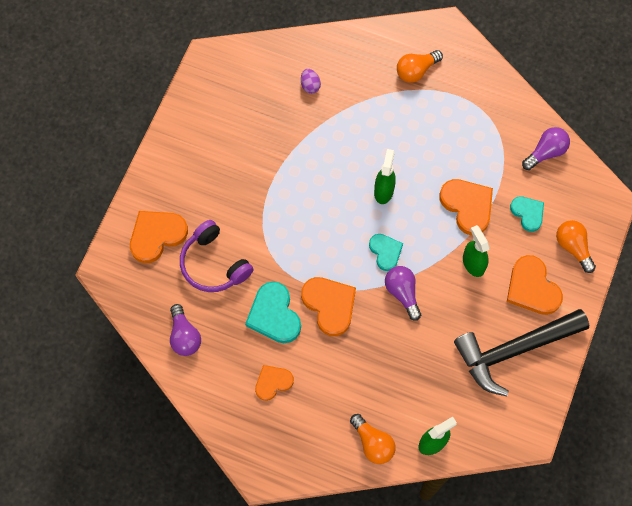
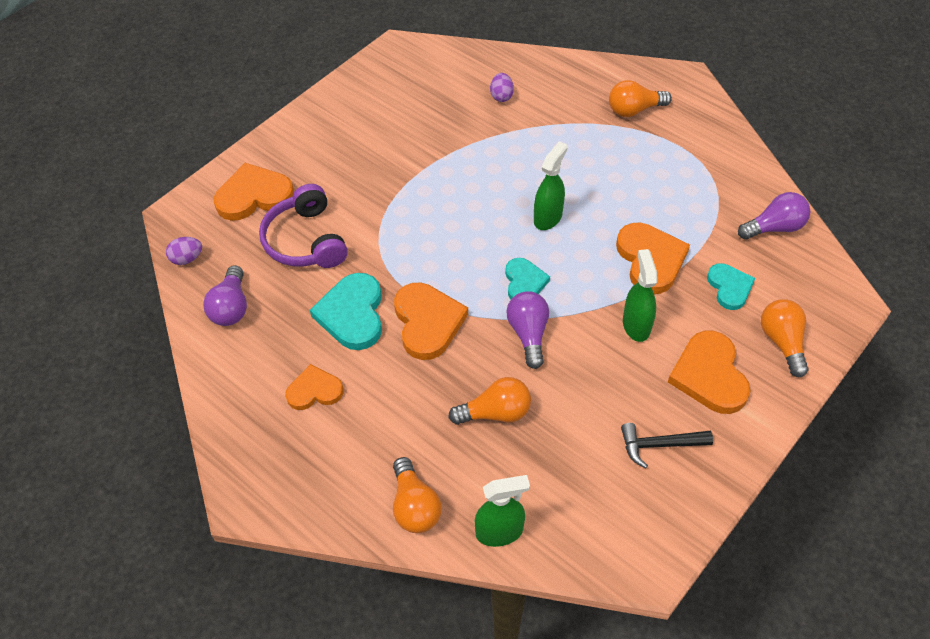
camera: 20 degrees right, 15 degrees down
black hammer [454,309,589,396] -> black hammer [621,423,713,468], size x0.45
none -> purple egg [166,237,202,265]
none -> orange light bulb [448,377,531,425]

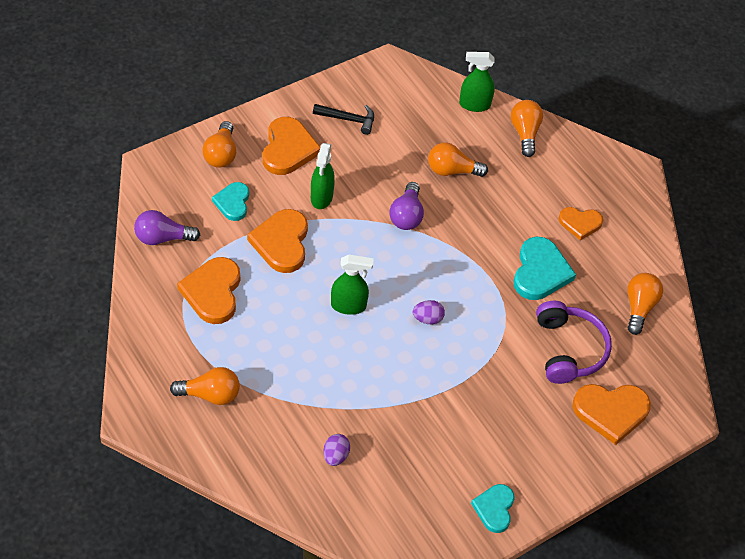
camera: 170 degrees left, 0 degrees up
purple egg [166,237,202,265] -> purple egg moved to [413,300,445,324]
purple light bulb [203,265,247,326] -> orange light bulb [627,273,663,335]
orange heart [394,283,468,360] -> orange heart moved to [177,257,240,324]
turquoise heart [505,258,550,299] -> turquoise heart moved to [471,484,515,533]
green spray bottle [534,142,568,230] -> green spray bottle turned 135 degrees counterclockwise [331,255,374,315]

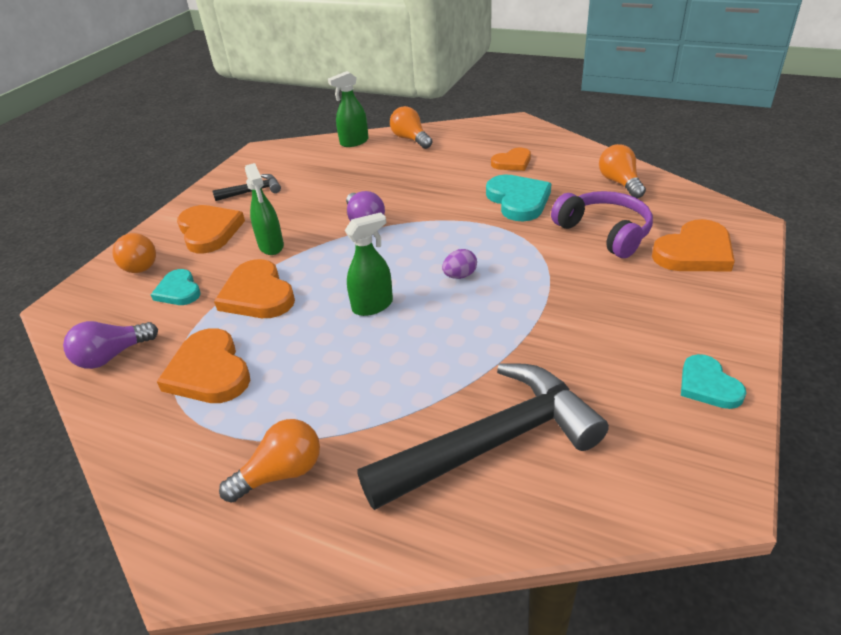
camera: 25 degrees left, 15 degrees down
purple egg [323,434,350,466] -> black hammer [357,363,609,510]
orange light bulb [428,142,488,177] -> none

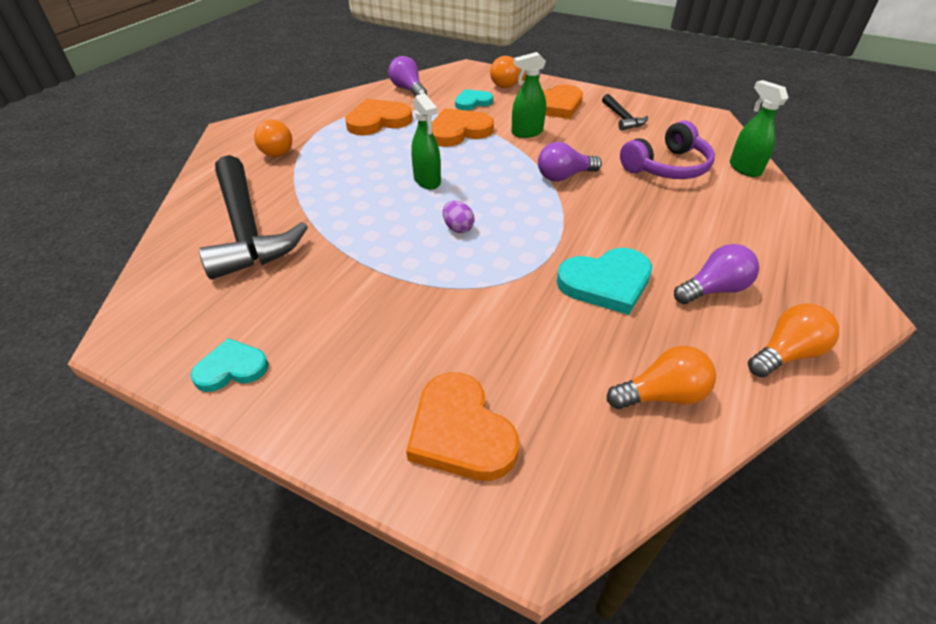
camera: 90 degrees right, 5 degrees up
orange light bulb [390,106,432,149] -> orange light bulb moved to [748,304,839,377]
orange heart [491,148,531,171] -> purple light bulb [674,244,759,304]
purple headphones [551,191,653,258] -> purple headphones moved to [620,121,715,179]

